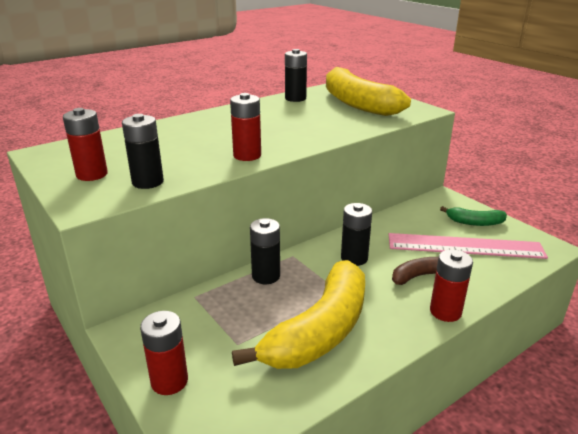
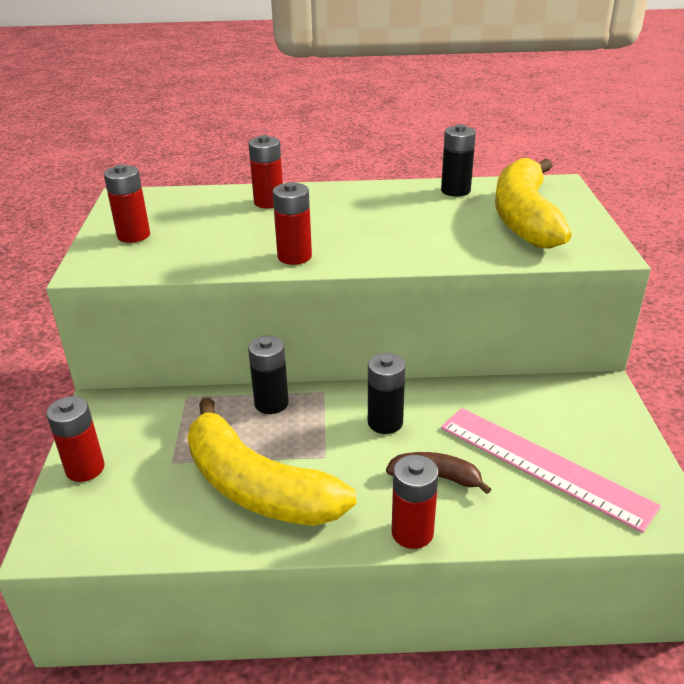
camera: 35 degrees right, 5 degrees up
black battery [122,114,164,189] -> none
yellow banana [232,260,365,369] -> yellow banana turned 60 degrees clockwise [187,397,357,526]
green banana [440,206,507,226] -> none
none -> red battery [248,135,283,208]

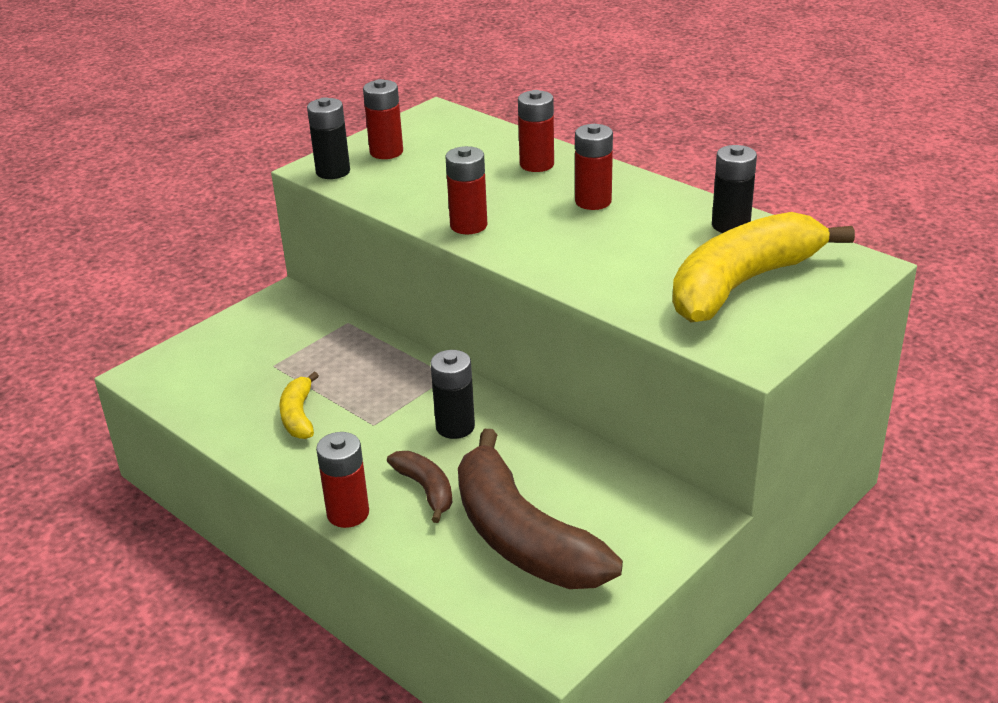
camera: 45 degrees right, 0 degrees up
red battery [46,396,105,482] -> red battery moved to [575,124,613,210]
yellow banana [187,397,357,526] -> yellow banana [279,372,319,439], size x0.47
black battery [248,336,289,414] -> black battery moved to [307,97,350,179]
pink ruler [441,408,661,533] -> brown banana [458,429,623,589]

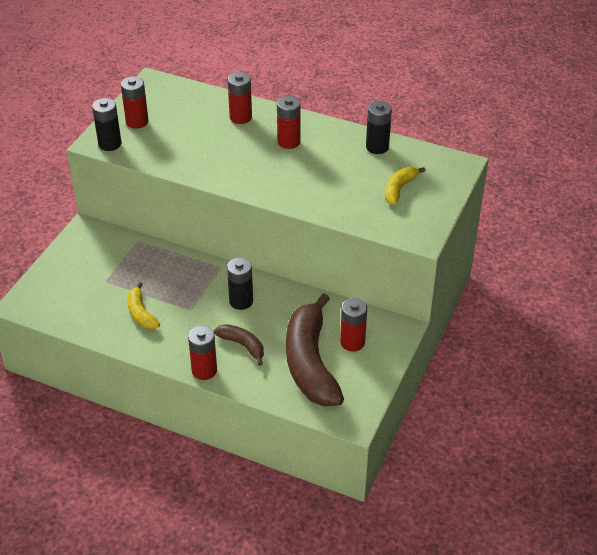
camera: 20 degrees left, 10 degrees up
red battery [446,146,487,234] -> red battery moved to [340,298,367,352]
brown banana [458,429,623,589] -> brown banana turned 45 degrees clockwise [286,293,344,406]
yellow banana [672,212,855,323] -> yellow banana [385,167,425,205], size x0.47

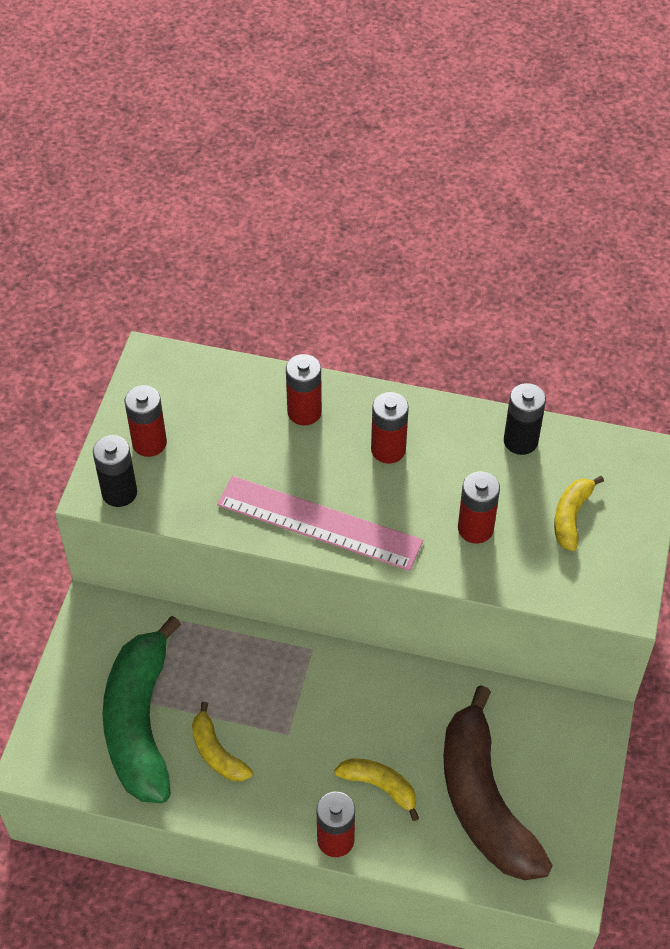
camera: 10 degrees left, 10 degrees up
brown banana [214,324,264,366] -> yellow banana [334,758,419,821]
black battery [227,258,253,310] -> none
red battery [340,298,367,352] -> red battery moved to [458,472,500,543]
none -> green banana [103,616,181,803]
none -> pink ruler [217,476,423,571]

